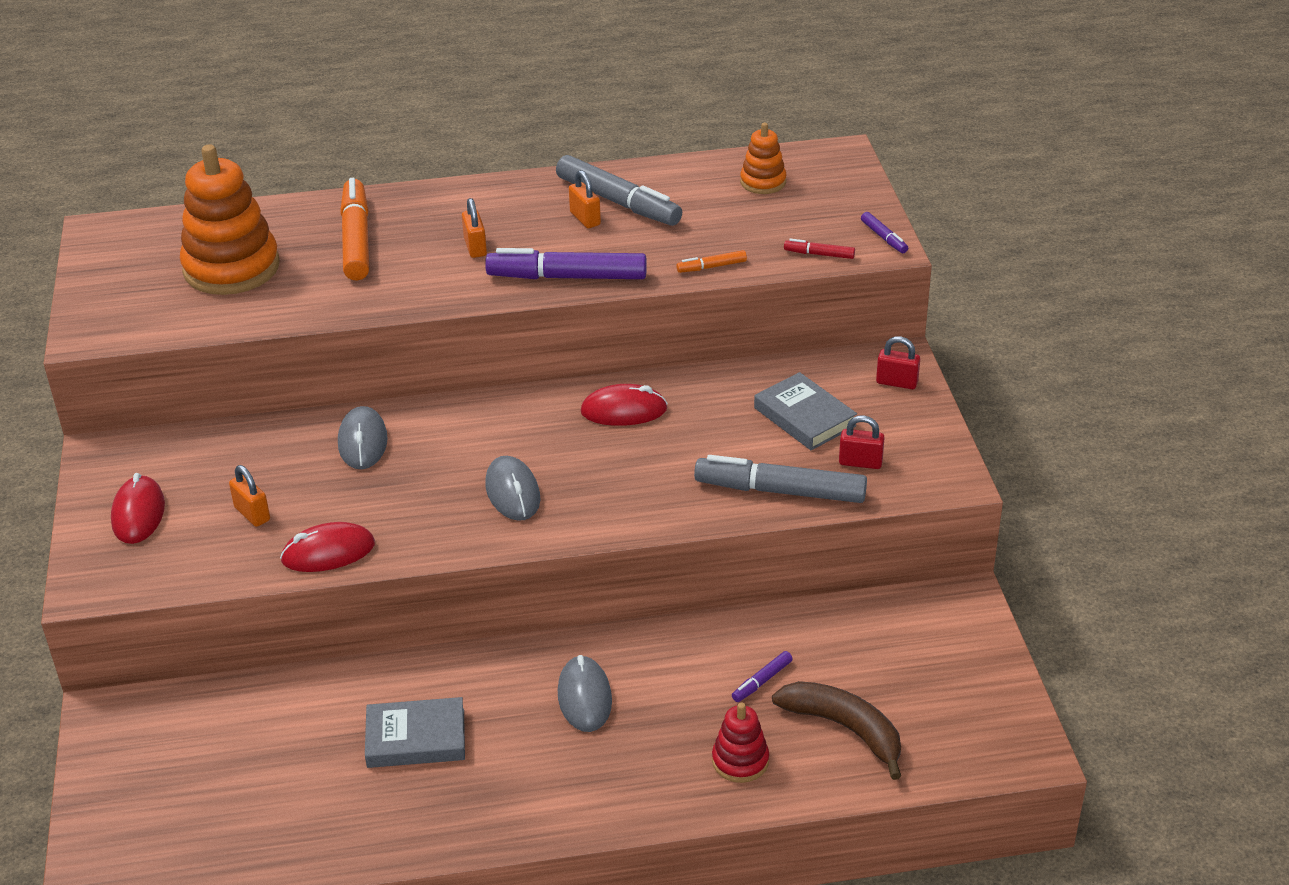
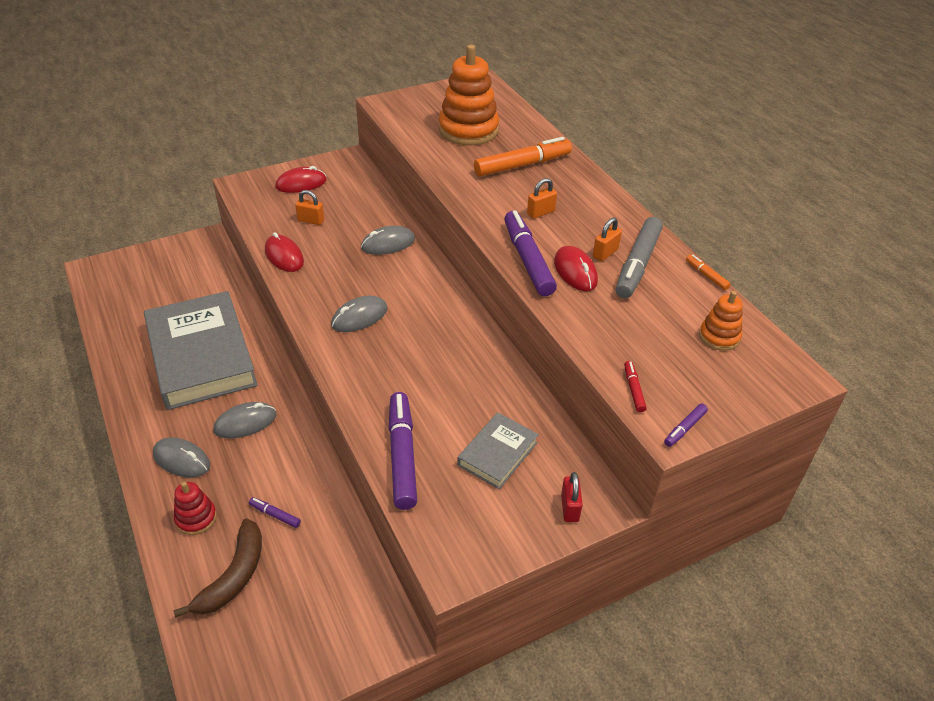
camera: 70 degrees right, 5 degrees up
orange padlock [229,465,270,527] -> orange padlock turned 75 degrees clockwise [295,190,324,225]
grey book [365,697,465,768] -> grey book [144,291,258,410], size x2.11
red mouse [581,384,668,426] -> red mouse moved to [554,246,598,291]
orange marker [676,250,747,273] -> orange marker moved to [686,255,731,290]
grey marker [694,455,867,503] -> purple marker [389,392,417,510]
red padlock [839,415,885,469] -> none
none -> grey mouse [153,437,210,478]

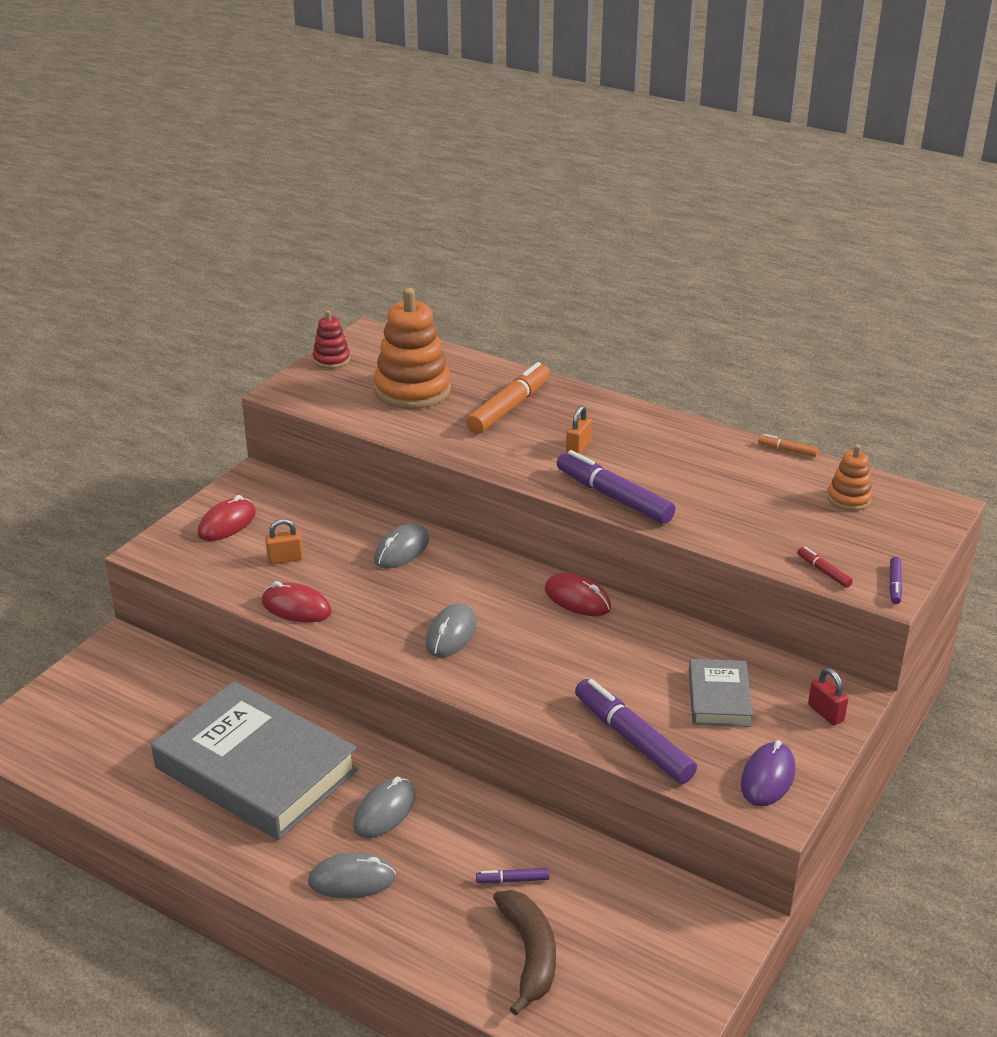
camera: 30 degrees left, 10 degrees down
red stacking toy [174,482,217,535] -> red stacking toy moved to [312,310,350,369]
red mouse [554,246,598,291] -> red mouse moved to [545,572,611,616]
orange padlock [593,217,622,261] -> none
grey marker [616,217,663,299] -> none
none -> purple mouse [741,740,795,806]

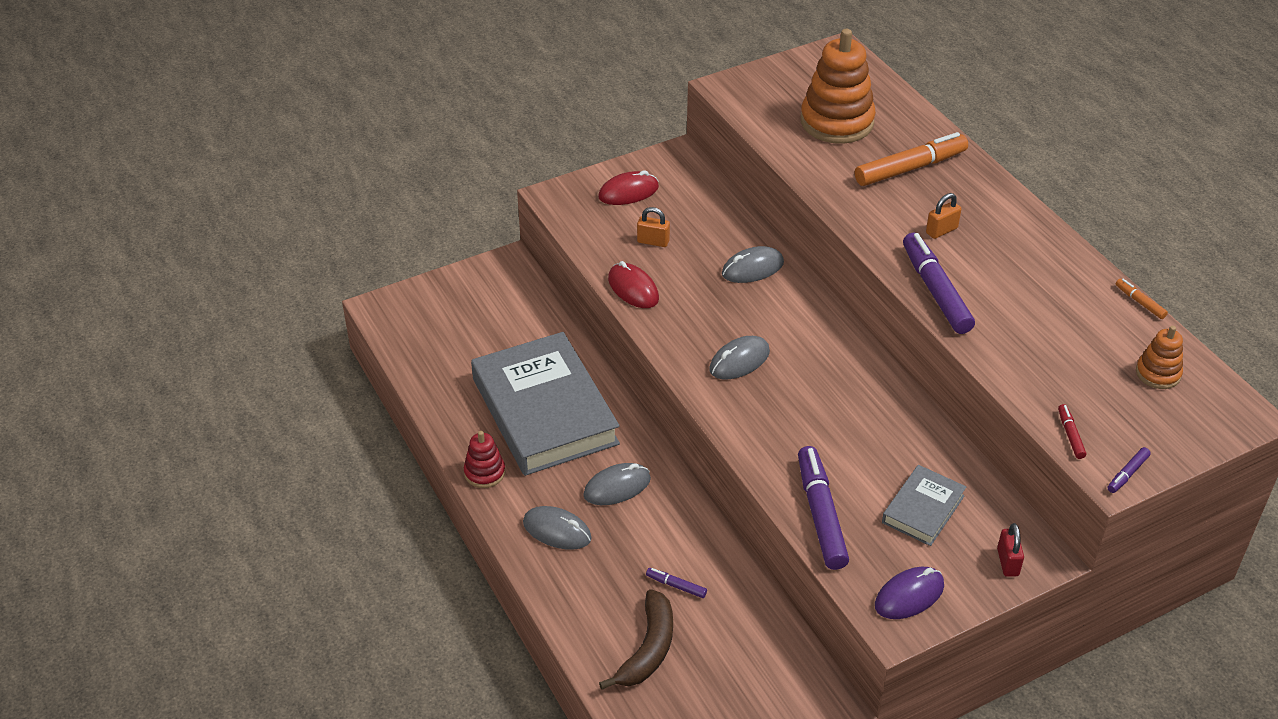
camera: 30 degrees right, 10 degrees up
red stacking toy [312,310,350,369] -> red stacking toy moved to [464,431,505,488]
red mouse [545,572,611,616] -> none

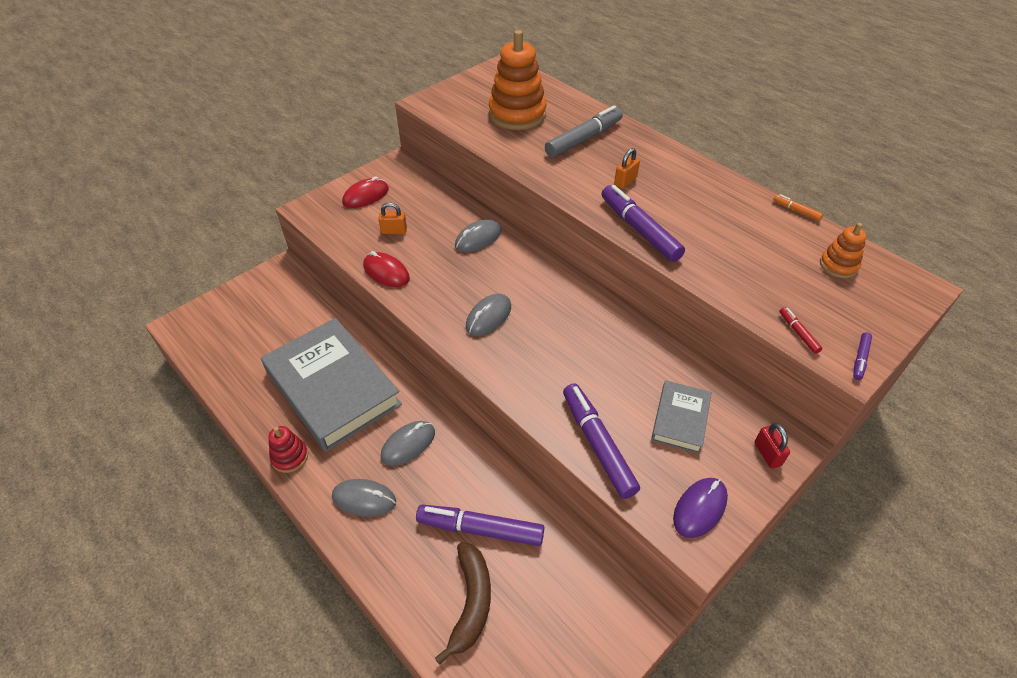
camera: 15 degrees left, 5 degrees up
purple marker [646,568,707,598] -> purple marker [416,505,545,546], size x2.23
orange marker [855,132,968,186] -> grey marker [545,105,623,158]

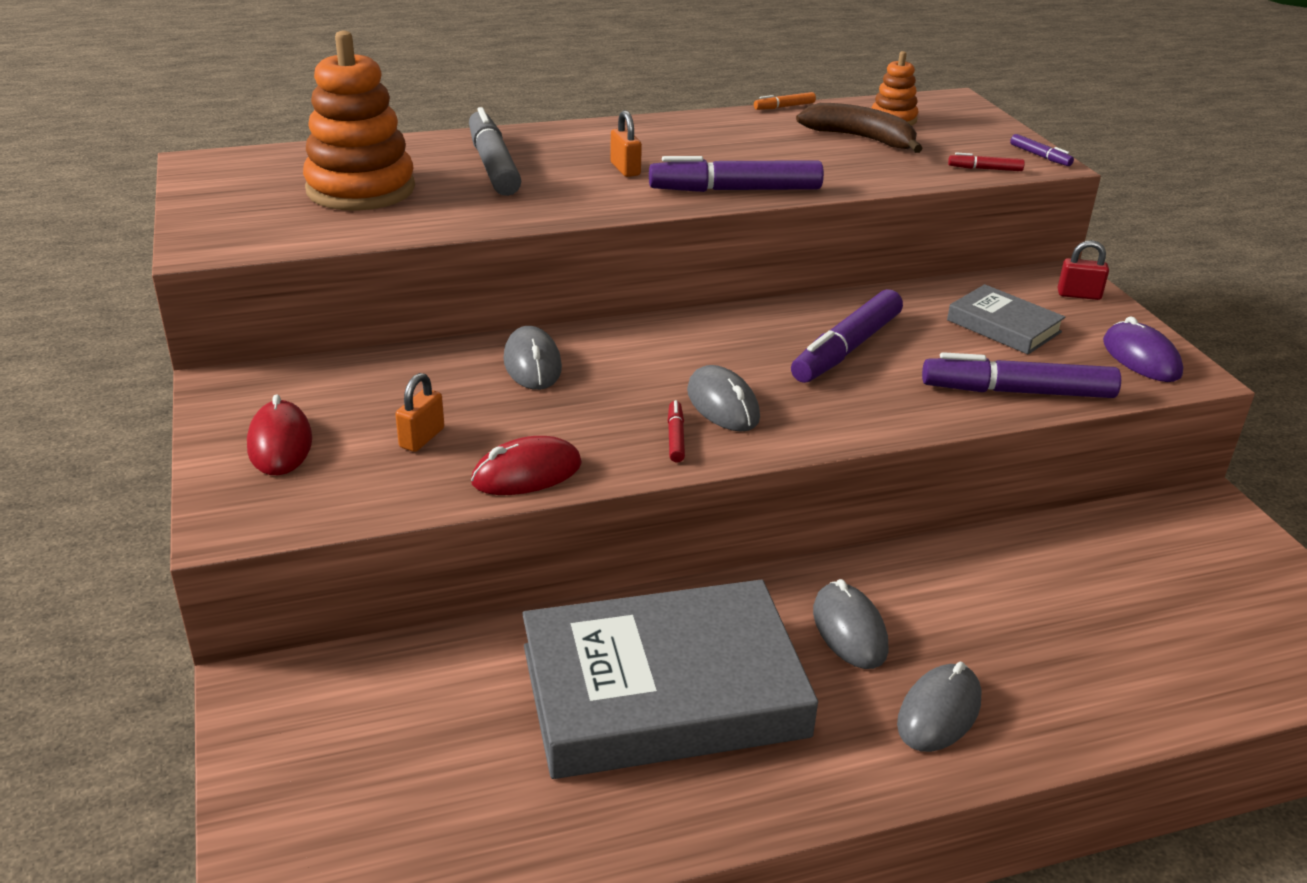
camera: 65 degrees left, 15 degrees down
red stacking toy [268,426,308,473] -> none
purple marker [416,505,545,546] -> purple marker moved to [791,289,903,383]
brown banana [435,542,491,665] -> brown banana moved to [796,103,923,153]
none -> red marker [667,400,685,462]

